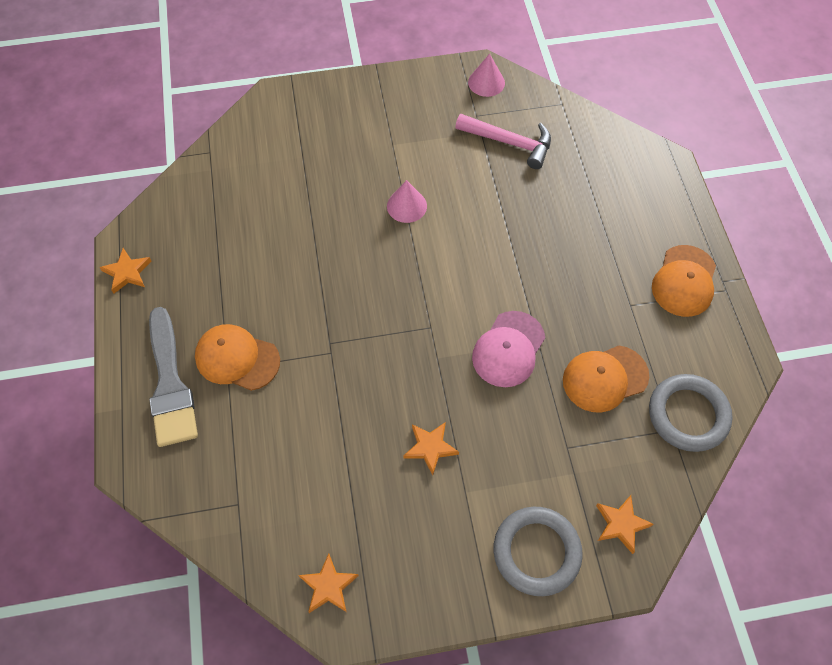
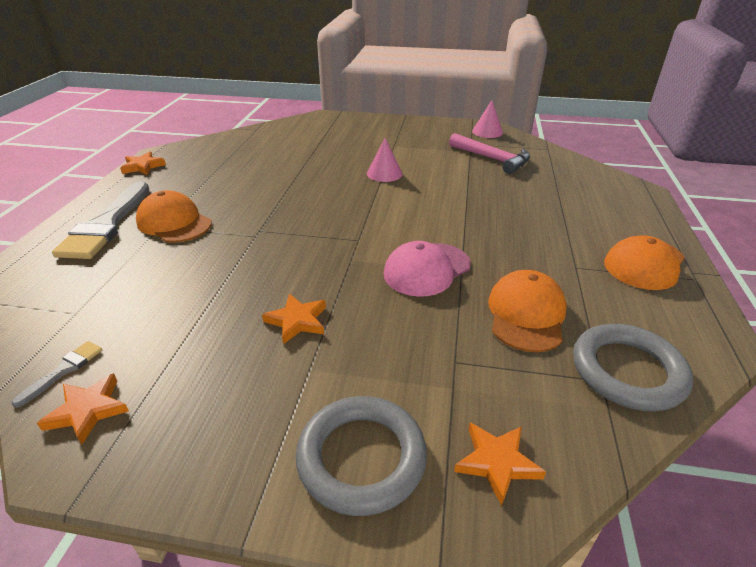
camera: 20 degrees right, 25 degrees down
orange cap [563,345,649,412] -> orange cap turned 105 degrees clockwise [488,270,567,352]
none -> grey brush [11,341,102,408]

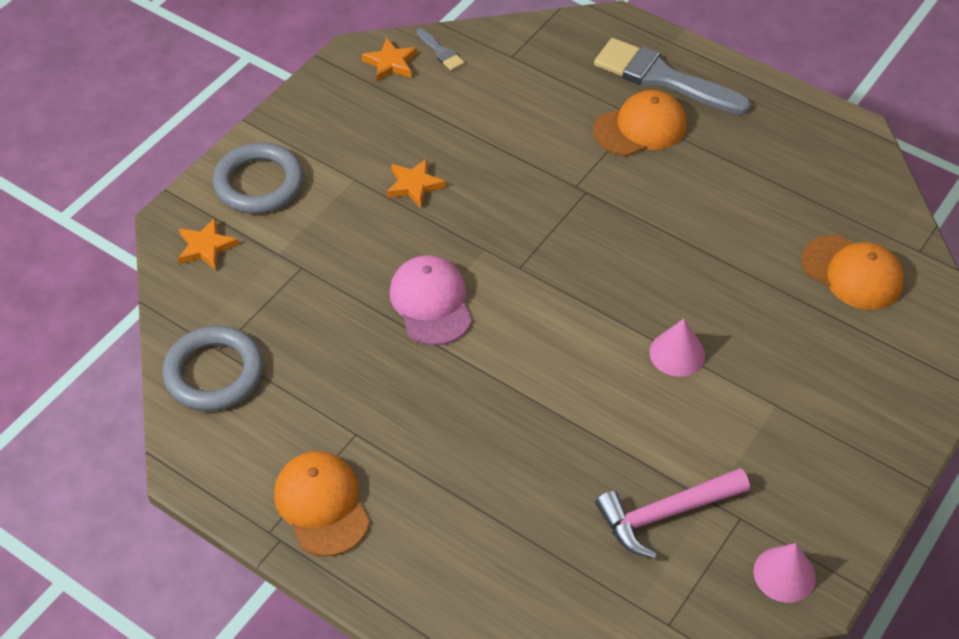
camera: 115 degrees right, 15 degrees up
orange star [120,152,166,175] -> none
orange cap [488,270,567,352] -> orange cap moved to [802,235,904,310]

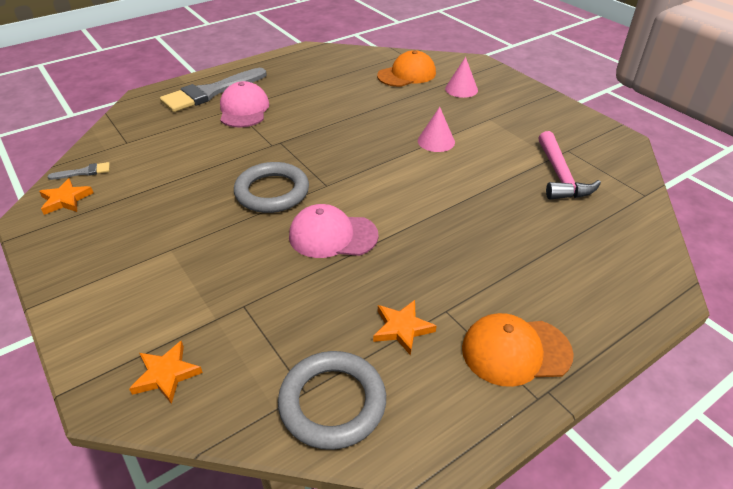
camera: 70 degrees left, 10 degrees down
grey ring [212,142,304,214] -> grey ring moved to [234,162,309,213]
orange star [387,158,446,208] -> orange star moved to [373,300,436,356]
orange cap [593,90,687,156] -> pink cap [220,81,269,127]
pink cone [753,543,816,603] -> pink cone moved to [445,57,478,98]

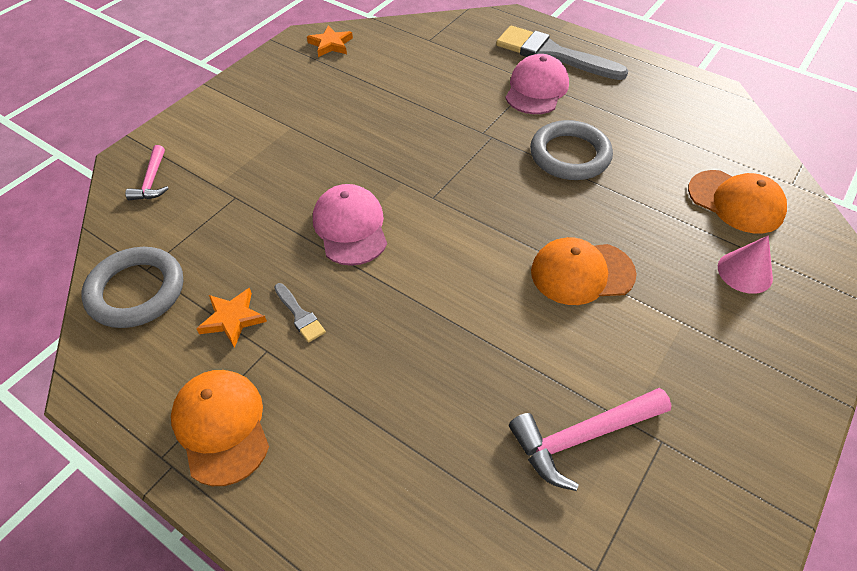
camera: 70 degrees right, 10 degrees up
grey brush [48,162,110,180] -> grey brush moved to [274,283,326,343]
orange star [129,341,203,404] -> pink hammer [125,145,169,200]
pink cap [220,81,269,127] -> pink cap turned 45 degrees counterclockwise [505,54,569,114]
grey ring [234,162,309,213] -> grey ring moved to [530,120,613,180]
pink cone [418,107,455,152] -> orange cap [531,237,637,305]

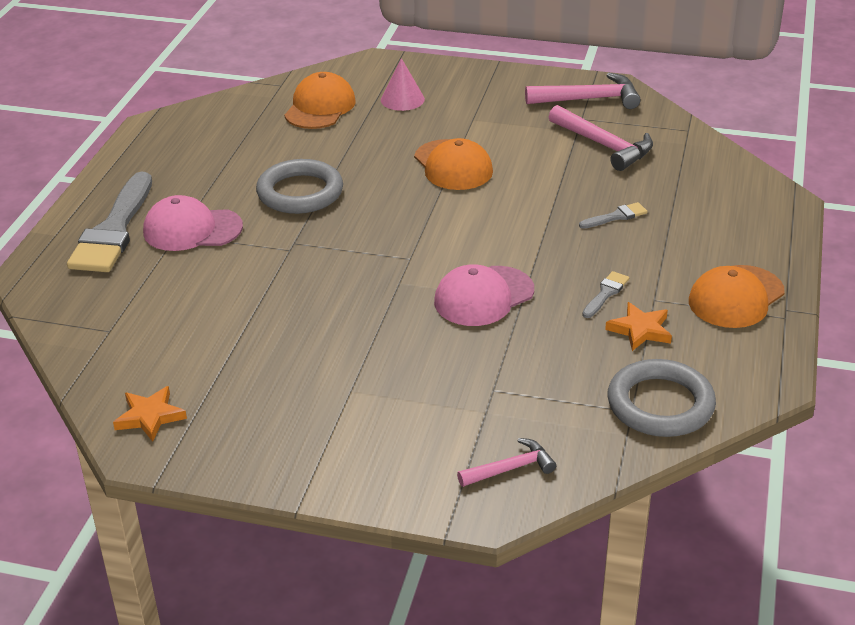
camera: 110 degrees left, 15 degrees down
none -> pink hammer [525,73,641,109]
none -> grey brush [579,202,647,229]

